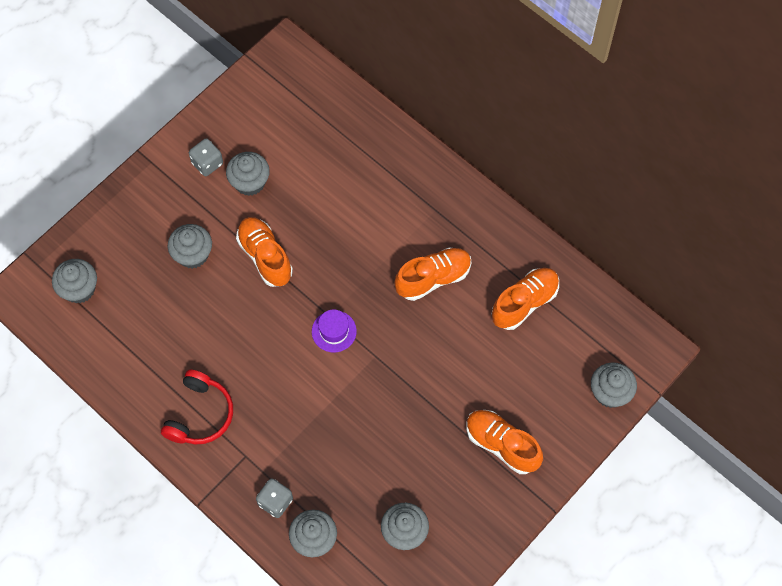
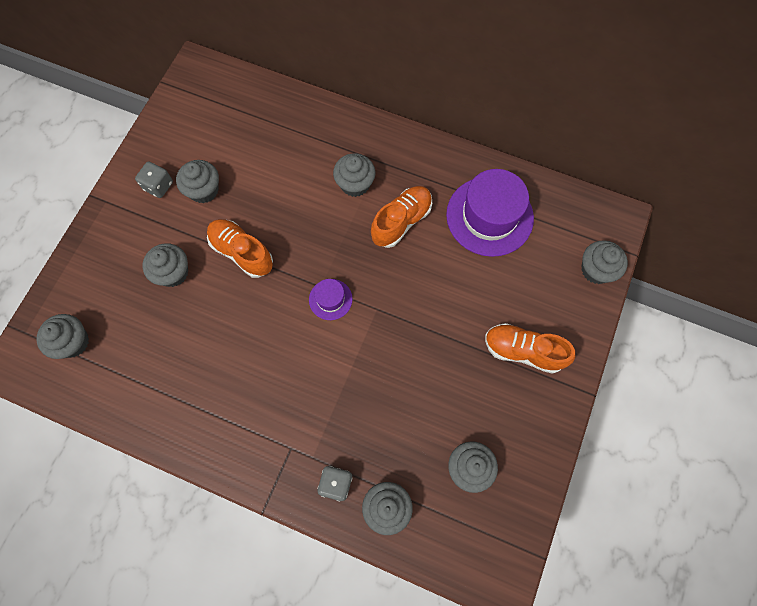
camera: 20 degrees left, 5 degrees up
red headphones [161,370,233,444] -> none
orange shoe [492,268,559,330] -> purple hat [446,169,534,257]
none -> grey cupcake [333,153,375,197]

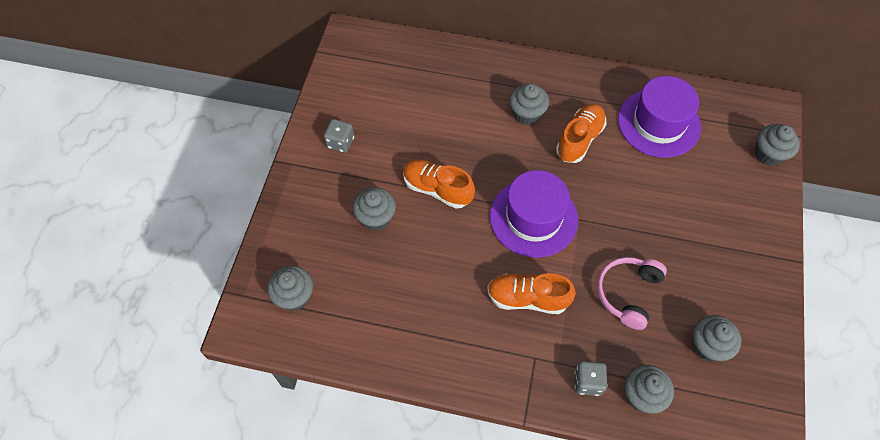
camera: 10 degrees left, 10 degrees down
grey cupcake [176,160,219,203] -> none
purple hat [309,279,352,320] -> purple hat [490,170,578,258], size x2.09
orange shoe [485,323,575,374] -> orange shoe moved to [487,273,576,314]
none -> pink headphones [597,257,667,330]

